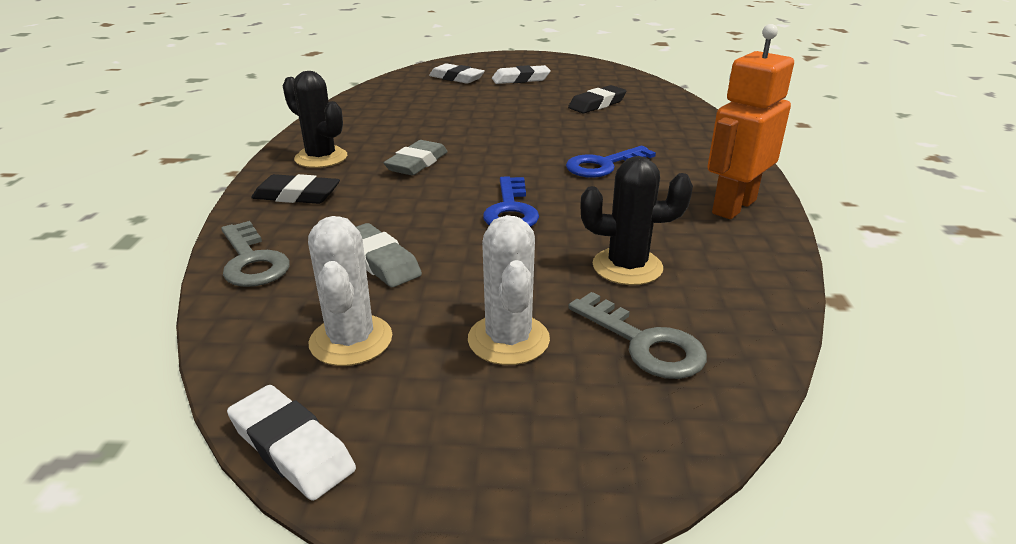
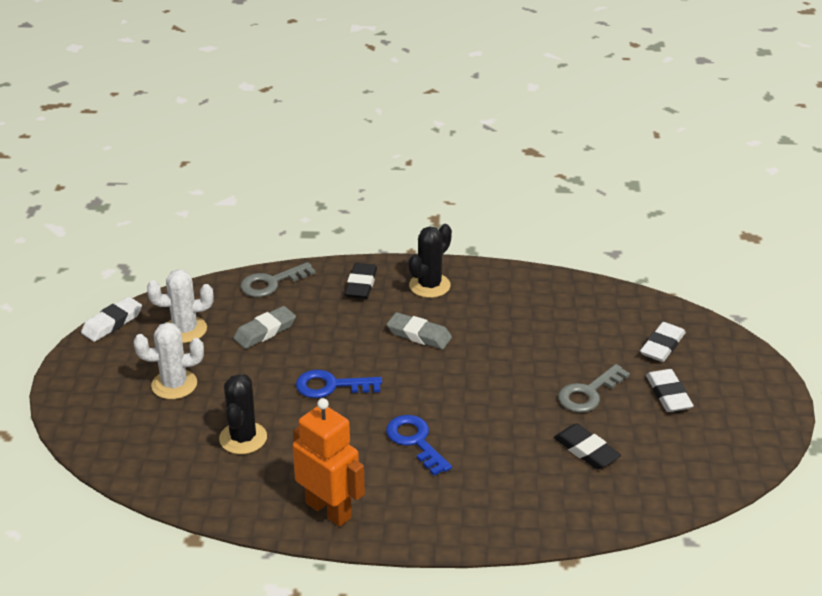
camera: 90 degrees right, 5 degrees up
grey key [568,292,707,379] -> grey key moved to [558,364,630,413]

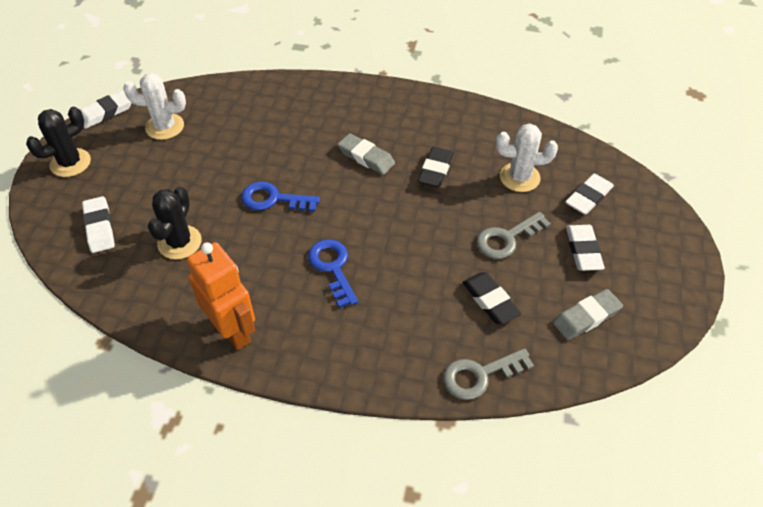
camera: 10 degrees right, 15 degrees up
white cactus [134,322,204,399] -> white cactus moved to [496,124,558,192]
grey eraser [233,306,296,349] -> grey eraser moved to [553,289,623,340]
grey key [241,262,316,297] -> grey key moved to [443,348,534,400]
black eraser [344,263,377,299] -> black eraser moved to [418,147,454,188]
black cactus [409,224,452,298] -> black cactus moved to [26,107,91,177]
none -> white eraser [82,196,115,253]

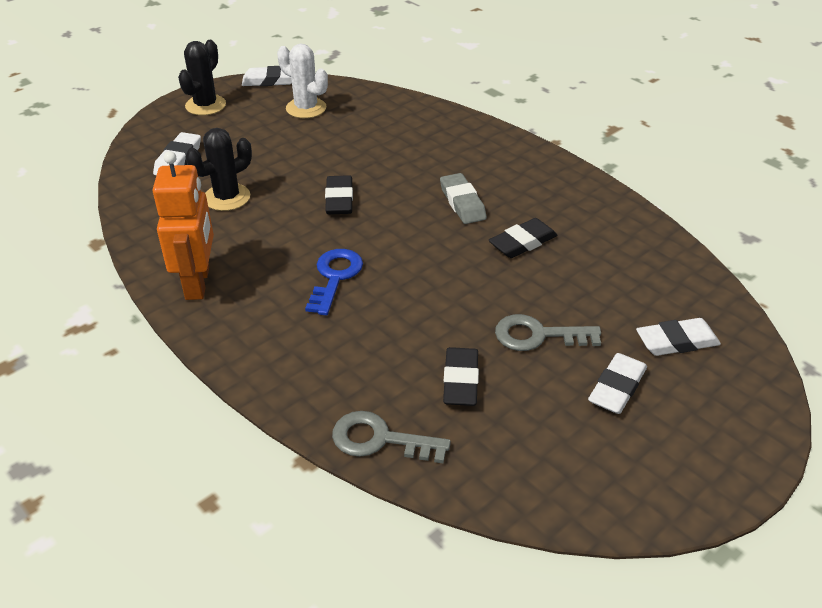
camera: 35 degrees right, 10 degrees down
black cactus [26,107,91,177] -> black cactus turned 60 degrees counterclockwise [178,40,226,115]
blue key [241,181,320,212] -> black eraser [325,175,353,214]
white cactus [496,124,558,192] -> none
grey eraser [553,289,623,340] -> none

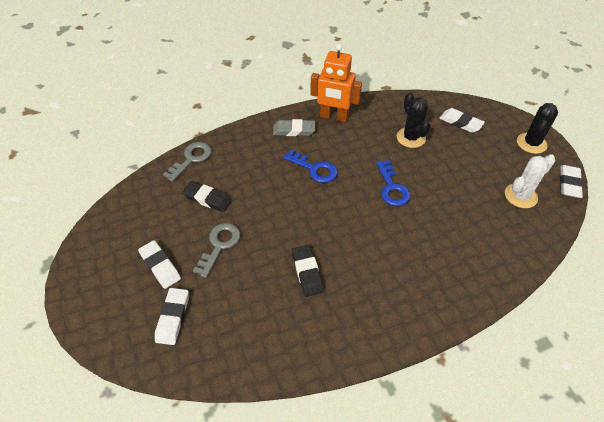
camera: 110 degrees right, 10 degrees up
black cactus [178,40,226,115] -> black cactus turned 75 degrees clockwise [517,103,558,154]
black eraser [325,175,353,214] -> blue key [376,160,410,206]
grey eraser [440,173,487,224] -> grey eraser moved to [273,119,315,136]

